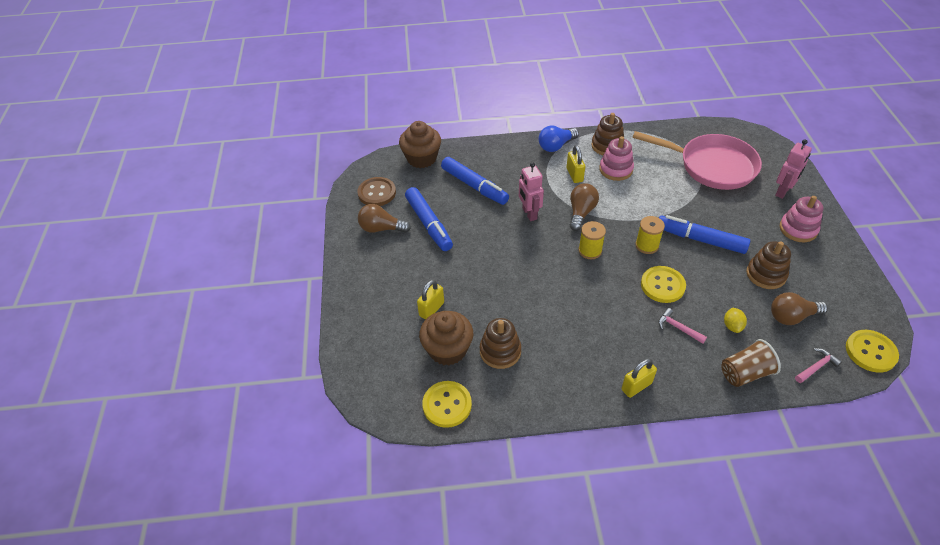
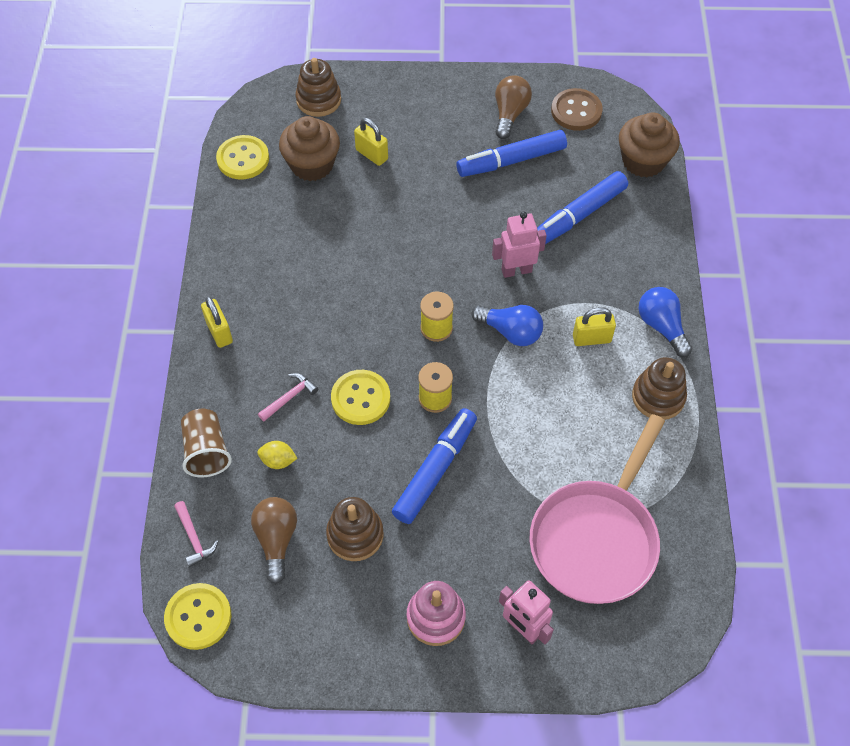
camera: 95 degrees right, 10 degrees up
brown stacking toy [480,318,521,369] -> brown stacking toy moved to [296,58,341,117]
brown light bulb [570,183,599,231] -> blue light bulb [471,305,543,346]
pink stacking toy [599,136,634,181] -> none

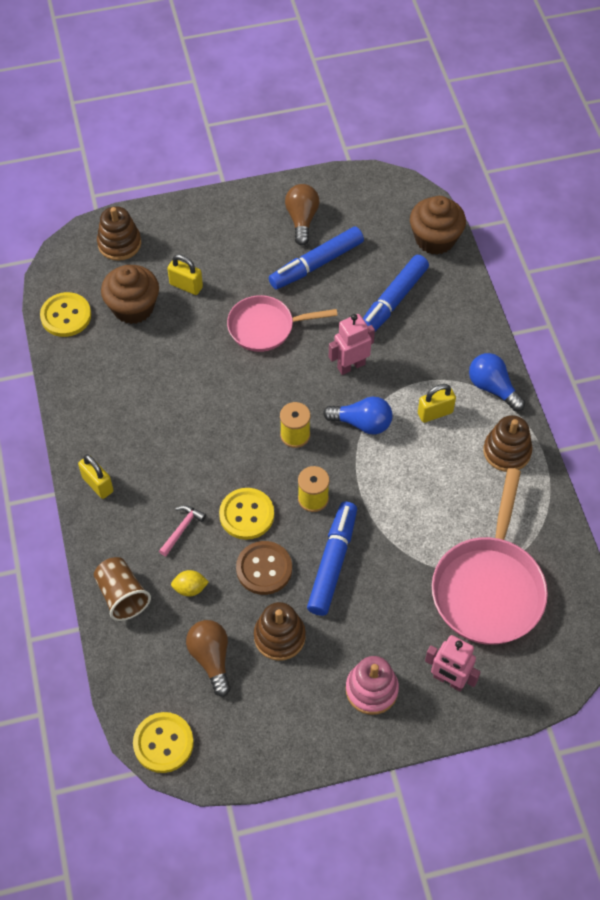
camera: 15 degrees left, 0 degrees up
pink hammer [174,501,218,567] -> none
brown button [551,88,603,131] -> brown button moved to [236,541,292,595]
none -> pink pan [227,295,338,352]

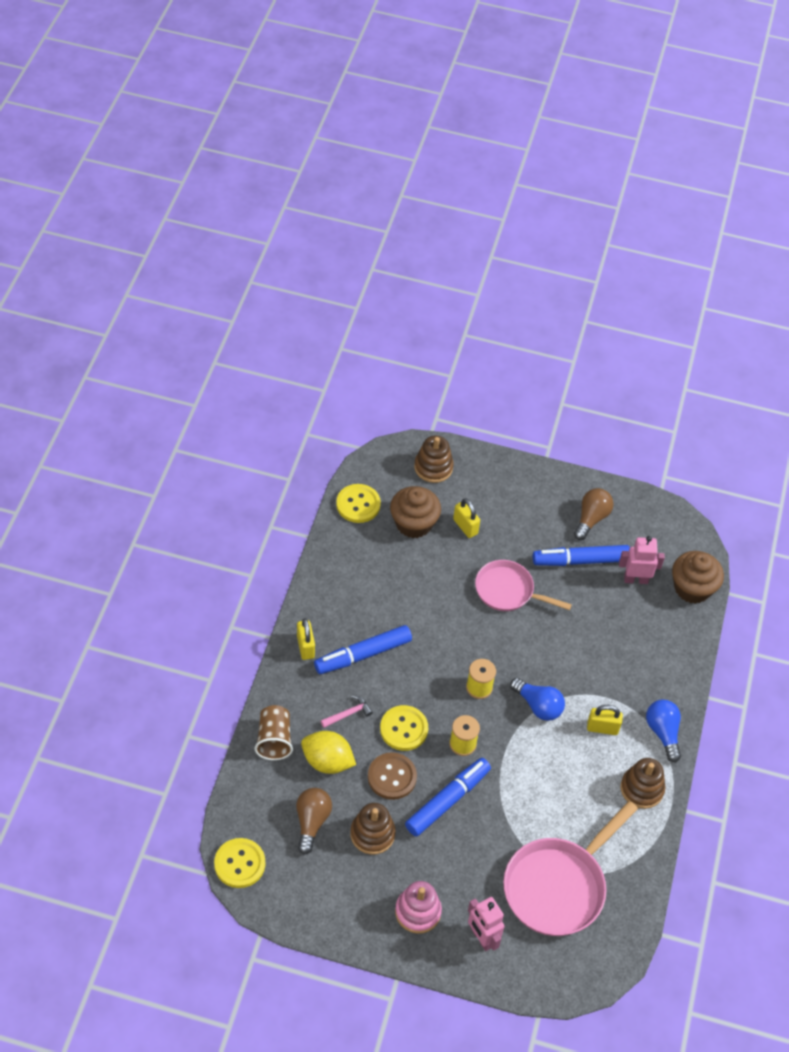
camera: 25 degrees right, 5 degrees down
yellow lemon [171,570,209,597] -> yellow lemon [301,731,356,774], size x1.84
pink robot [329,314,375,375] -> pink robot moved to [619,536,665,584]
blue marker [363,255,429,331] -> blue marker moved to [314,625,412,674]

